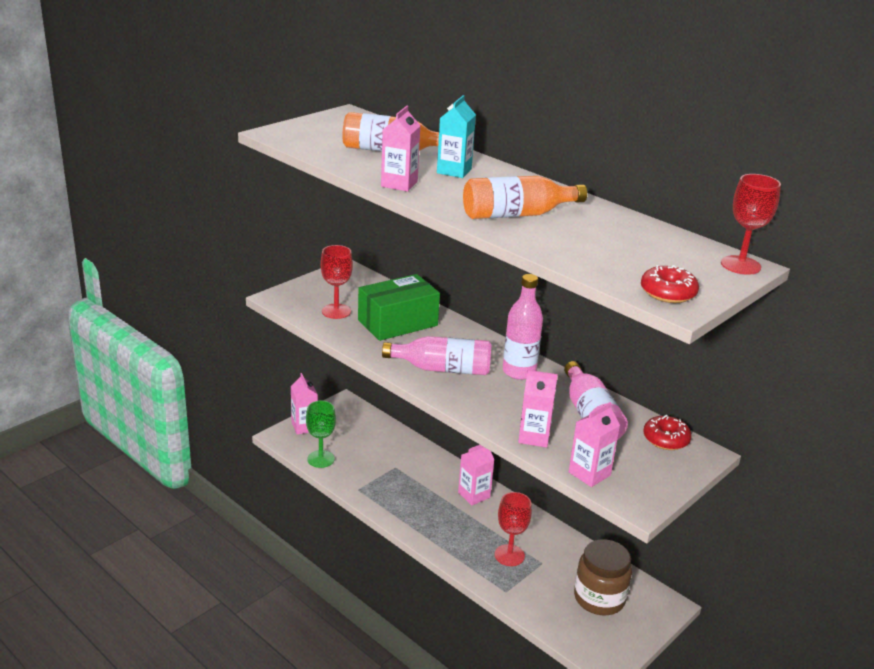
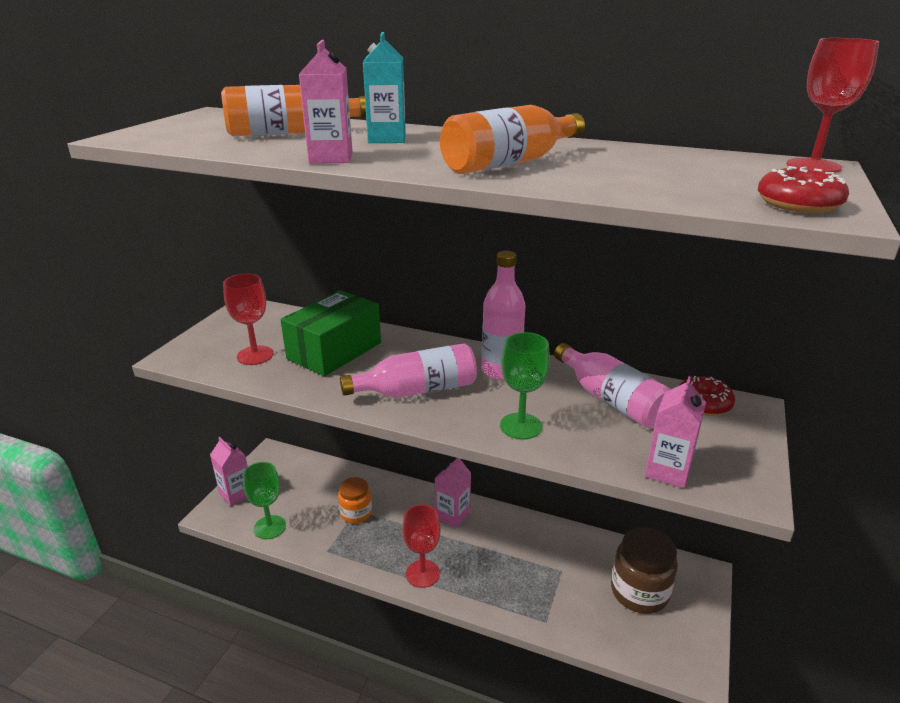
camera: 20 degrees left, 0 degrees up
red goblet [495,492,532,566] -> red goblet moved to [402,505,441,588]
pink carton [518,370,558,447] -> none
none -> orange jar [338,477,372,524]
none -> green goblet [500,332,550,439]

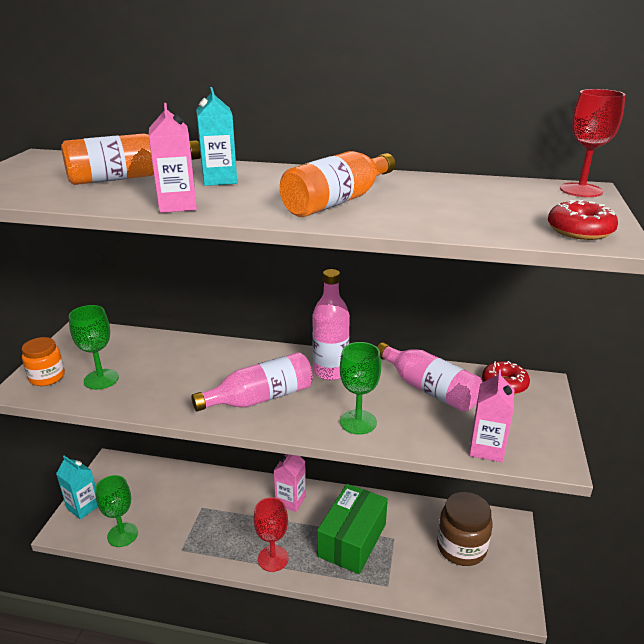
camera: 10 degrees left, 0 degrees up
pink carton [210,437,248,506] -> turquoise carton [56,456,98,519]
red goblet [223,273,274,365] -> green goblet [69,305,119,390]
green box [281,290,381,376] -> green box moved to [317,484,388,574]
orange jar [338,477,372,524] -> orange jar moved to [22,337,65,386]

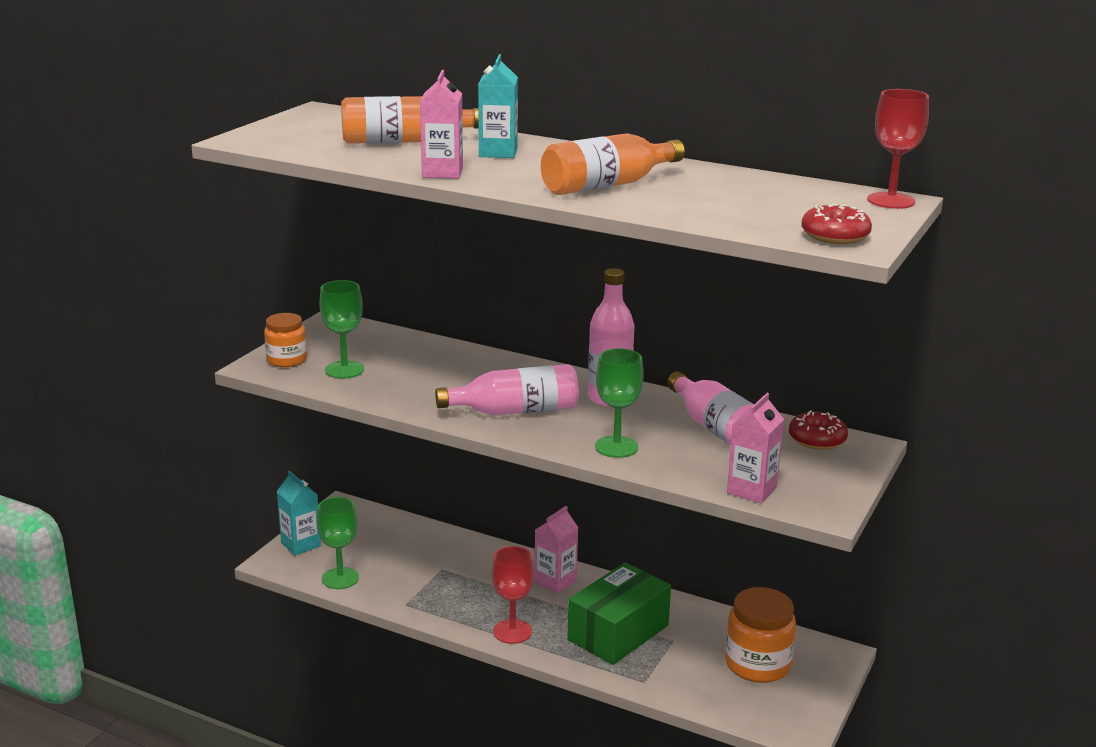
camera: 15 degrees right, 5 degrees down
brown jar [437,492,493,566] -> orange jar [725,587,796,683]

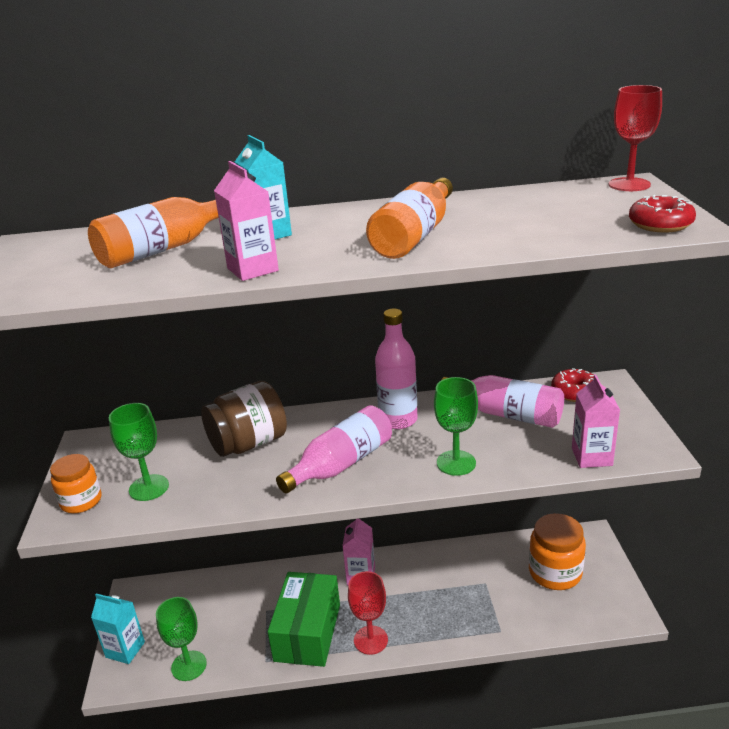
camera: 30 degrees left, 5 degrees up
green box [567,562,671,665] -> green box moved to [268,572,340,667]
none -> brown jar [201,381,287,457]

